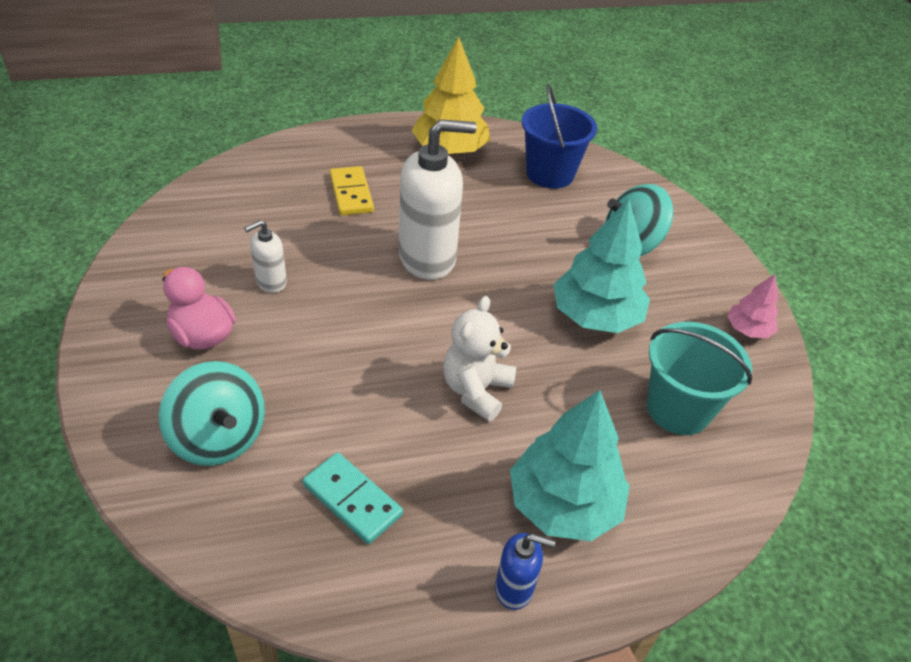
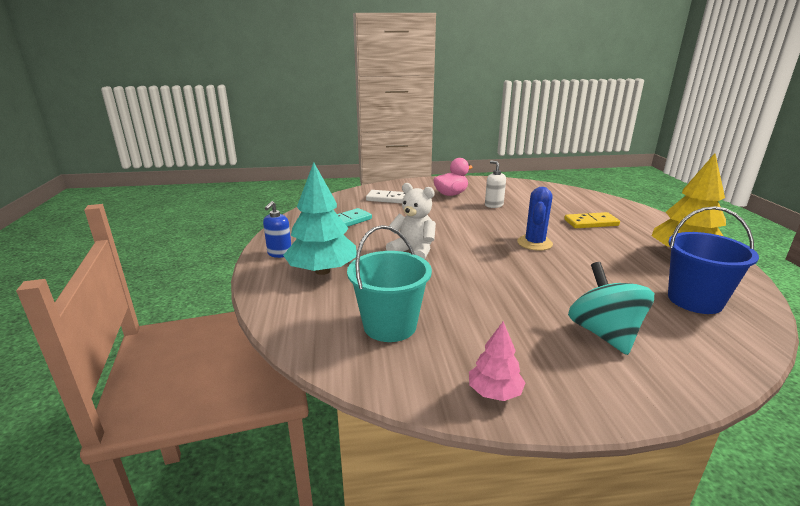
camera: 100 degrees right, 20 degrees down
turquoise spinning top [159,361,265,466] -> white domino [366,190,405,203]
white soap dispenser [399,119,477,280] -> blue cactus [517,187,553,251]
turquoise tree [553,198,650,333] -> none

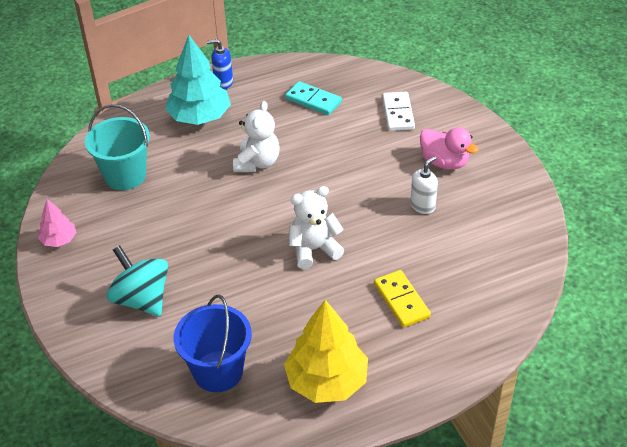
camera: 75 degrees right, 20 degrees up
blue cactus [517,187,553,251] -> white teddy bear [289,186,344,269]
turquoise spinning top [568,262,654,355] -> turquoise spinning top turned 105 degrees counterclockwise [107,245,168,316]

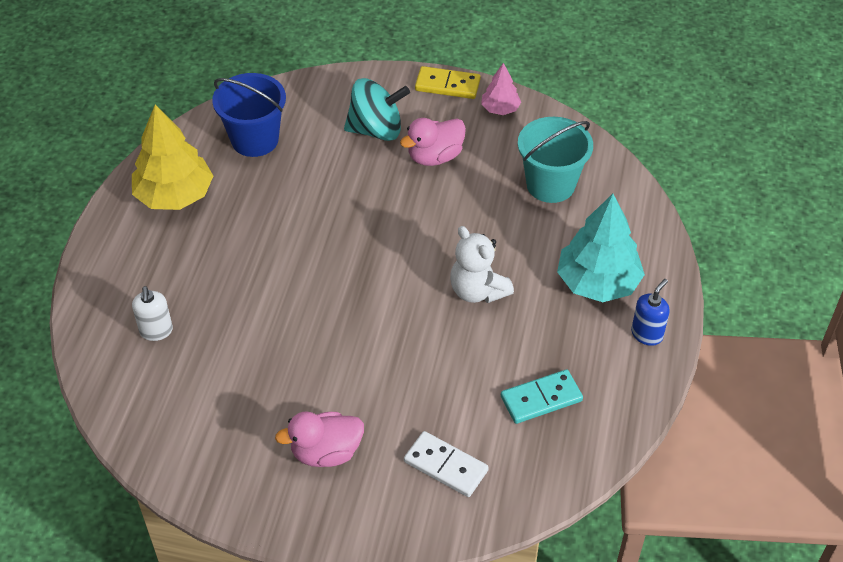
camera: 125 degrees right, 5 degrees up
white teddy bear [289,186,344,269] -> none
yellow domino [374,270,431,328] -> yellow domino moved to [415,66,481,99]
white soap dispenser [410,156,438,214] -> white soap dispenser moved to [132,286,173,341]
none -> pink duck [400,118,466,166]

